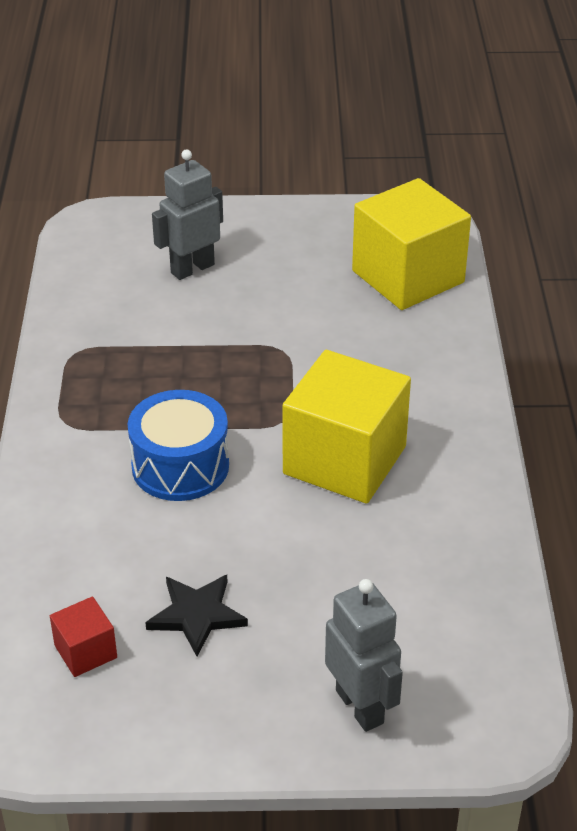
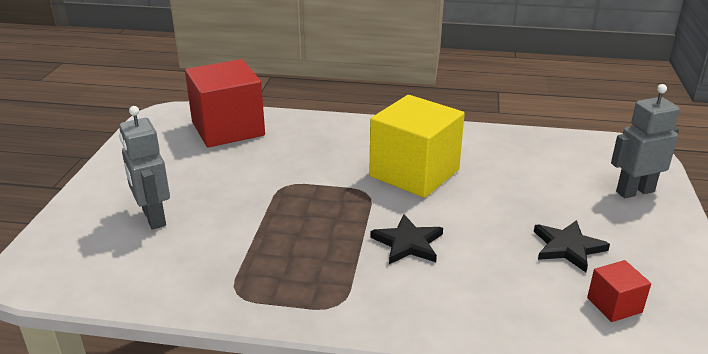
camera: 80 degrees left, 10 degrees down
blue drum [128,390,229,501] -> black star [370,214,443,264]
yellow cube [352,178,471,310] -> red cube [185,59,265,148]

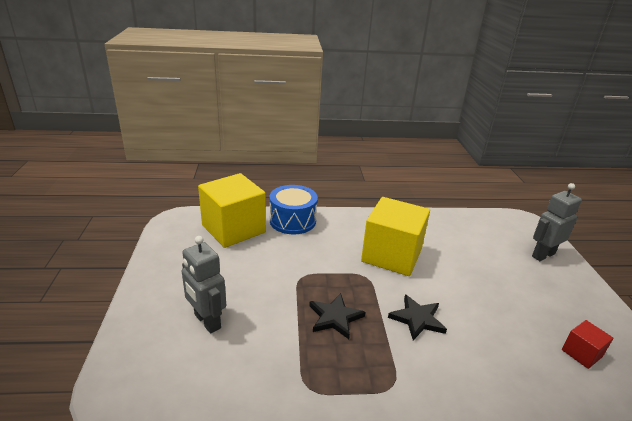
camera: 15 degrees left, 0 degrees up
red cube [185,59,265,148] -> yellow cube [198,173,266,248]
black star [534,220,610,272] -> black star moved to [309,293,365,339]
none -> blue drum [270,185,318,234]

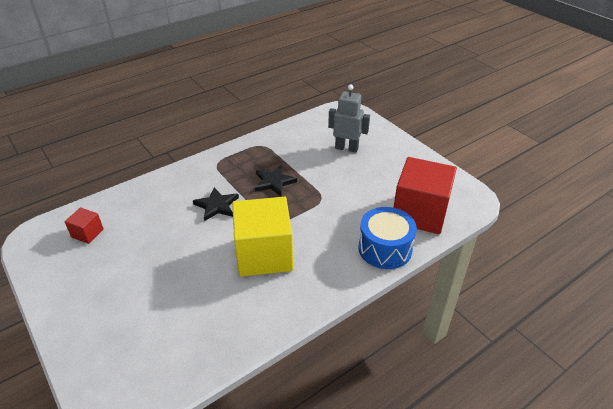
camera: 150 degrees right, 10 degrees up
yellow cube [198,173,266,248] -> red cube [393,157,457,234]
grey robot [532,183,582,261] -> none

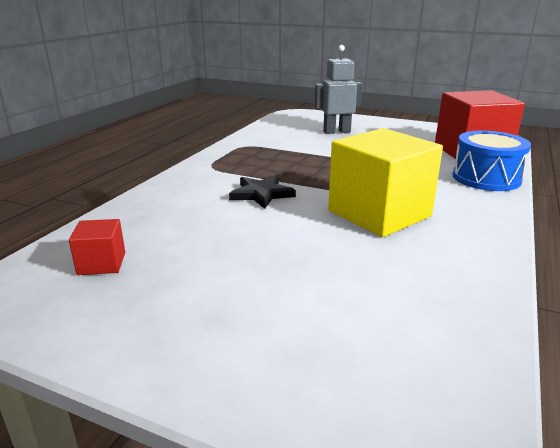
camera: 30 degrees left, 15 degrees down
black star [255,165,297,196] -> none

